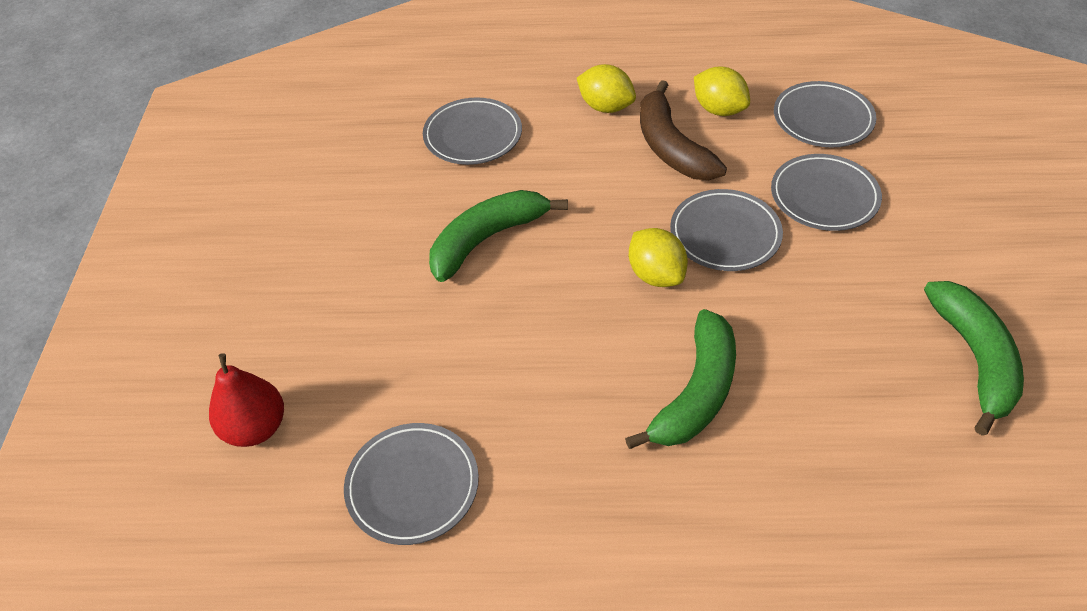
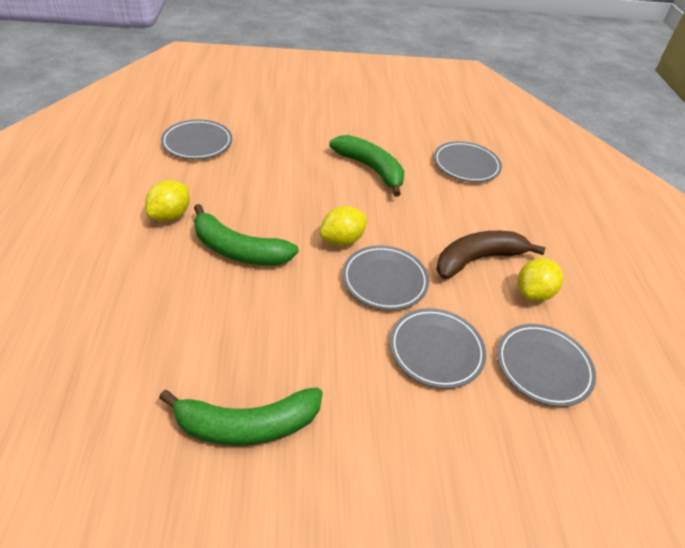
camera: 80 degrees right, 5 degrees down
red pear [209,353,284,447] -> none
yellow lemon [577,64,636,113] -> yellow lemon moved to [145,180,190,221]

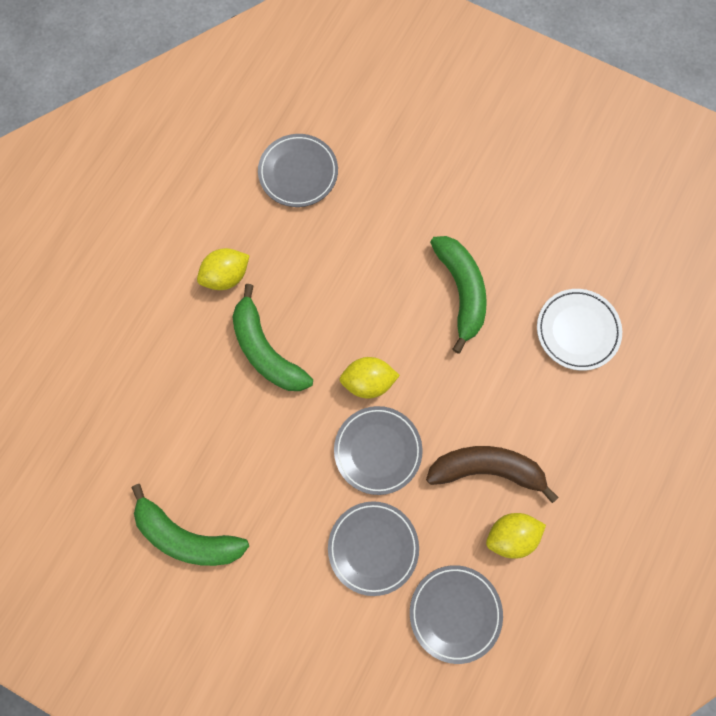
camera: 35 degrees right, 30 degrees up
grey plate [434,141,502,182] -> white plate [537,289,622,371]

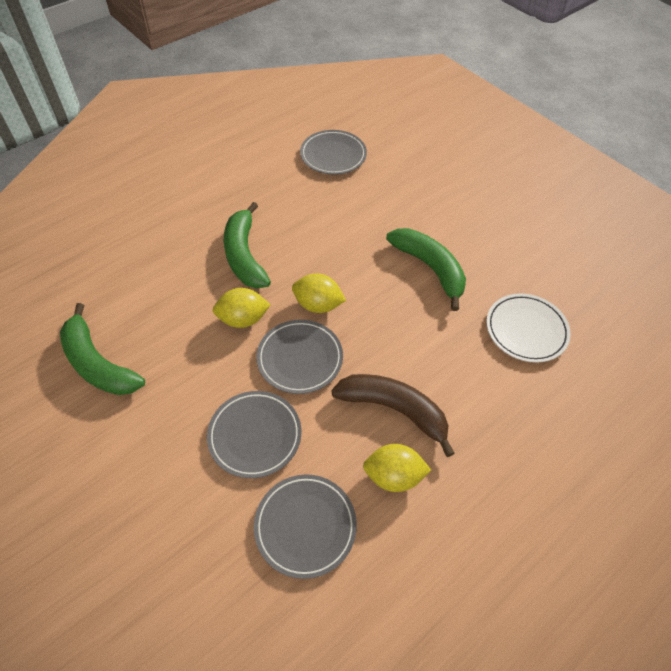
camera: 20 degrees right, 20 degrees down
yellow lemon [197,248,250,290] -> yellow lemon moved to [213,288,271,328]
green banana [430,236,487,353] -> green banana turned 45 degrees counterclockwise [386,228,466,311]

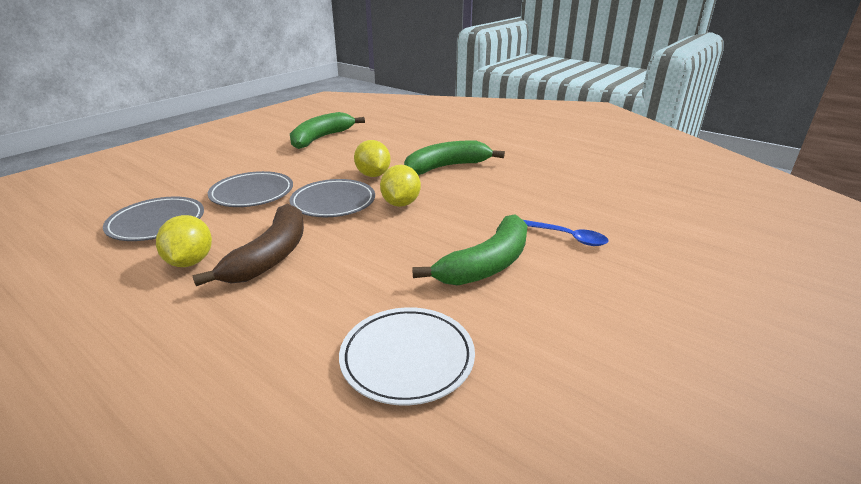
camera: 80 degrees right, 25 degrees down
grey plate [300,130,367,175] -> none
none -> blue spoon [523,220,609,246]

